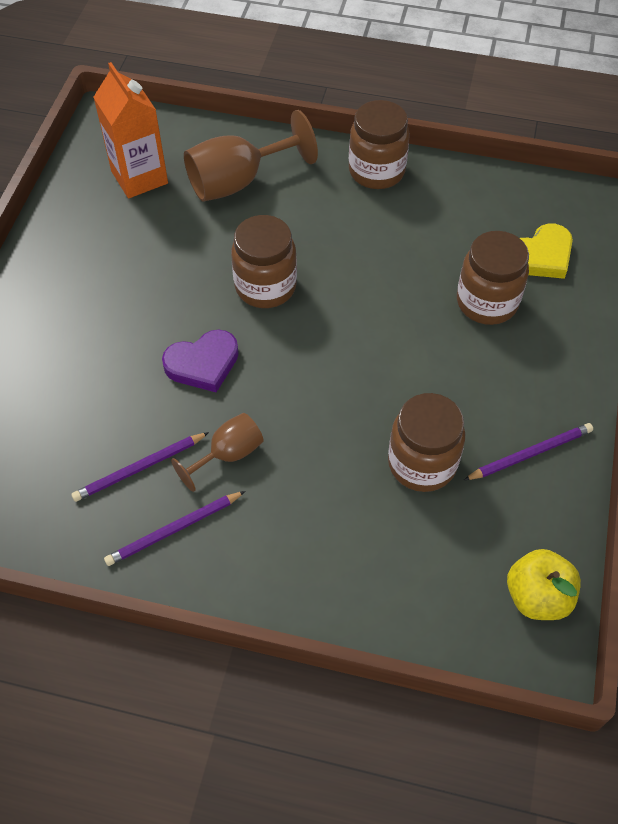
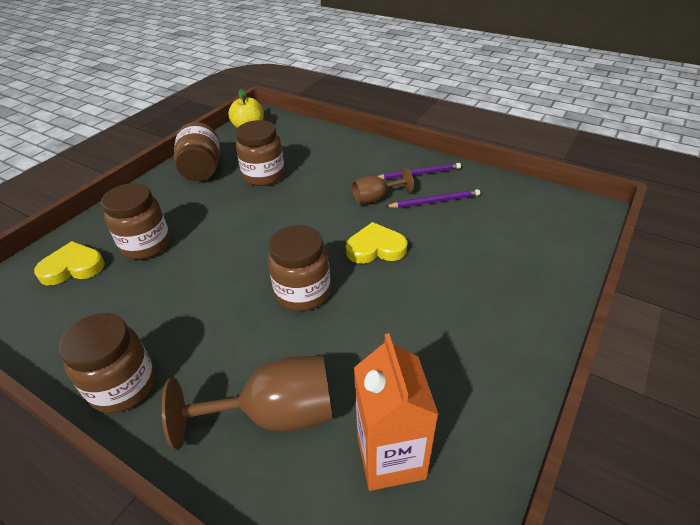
camera: 160 degrees left, 15 degrees down
purple heart [162,329,239,392] -> yellow heart [346,222,407,264]
purple pencil [464,423,593,480] -> brown jar [174,122,219,182]

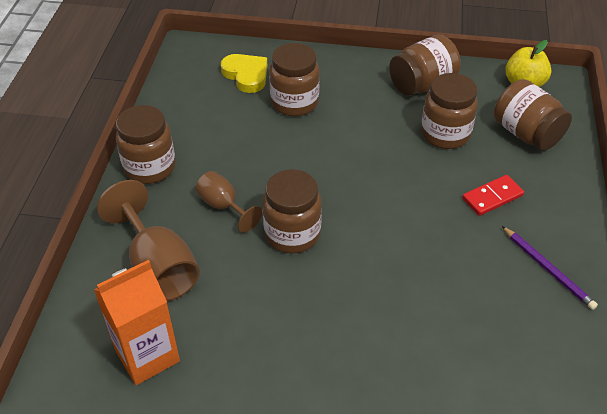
camera: 65 degrees right, 5 degrees up
yellow heart [346,222,407,264] -> none
brown goblet [352,168,414,204] -> brown goblet moved to [196,171,262,233]
purple pencil [385,189,480,208] -> none
none -> red domino [462,175,524,216]
none -> brown jar [494,79,572,151]

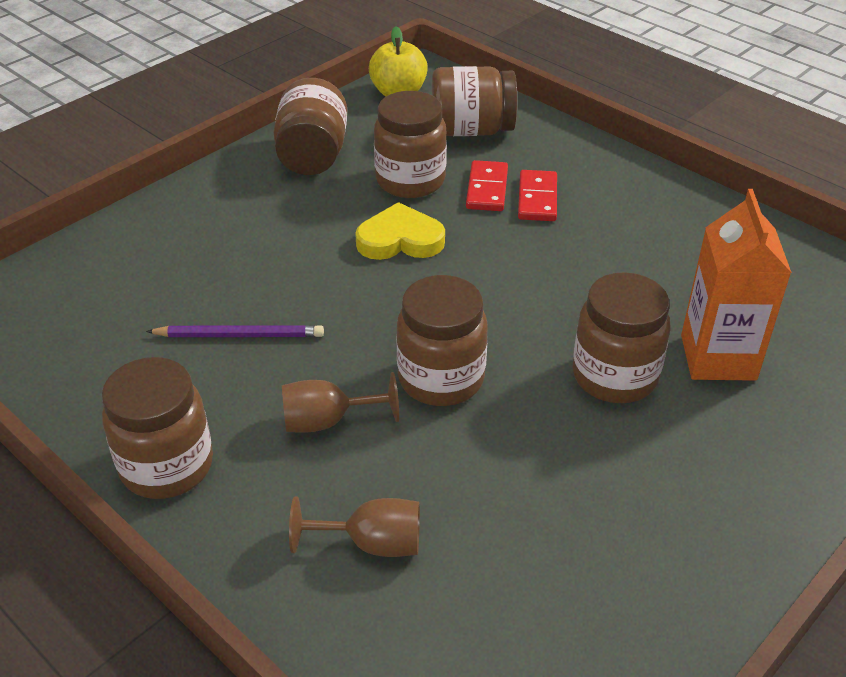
camera: 55 degrees left, 5 degrees down
orange carton [94,260,180,385] -> orange carton moved to [681,189,792,381]
brown goblet [97,180,200,301] -> brown goblet [289,496,420,557], size x0.58
yellow heart [221,54,267,93] -> yellow heart moved to [355,202,445,260]
brown jar [269,43,320,116] -> brown jar moved to [573,272,670,403]
purple pencil [502,226,598,310] -> purple pencil moved to [146,325,324,337]
none -> red domino [466,160,508,211]

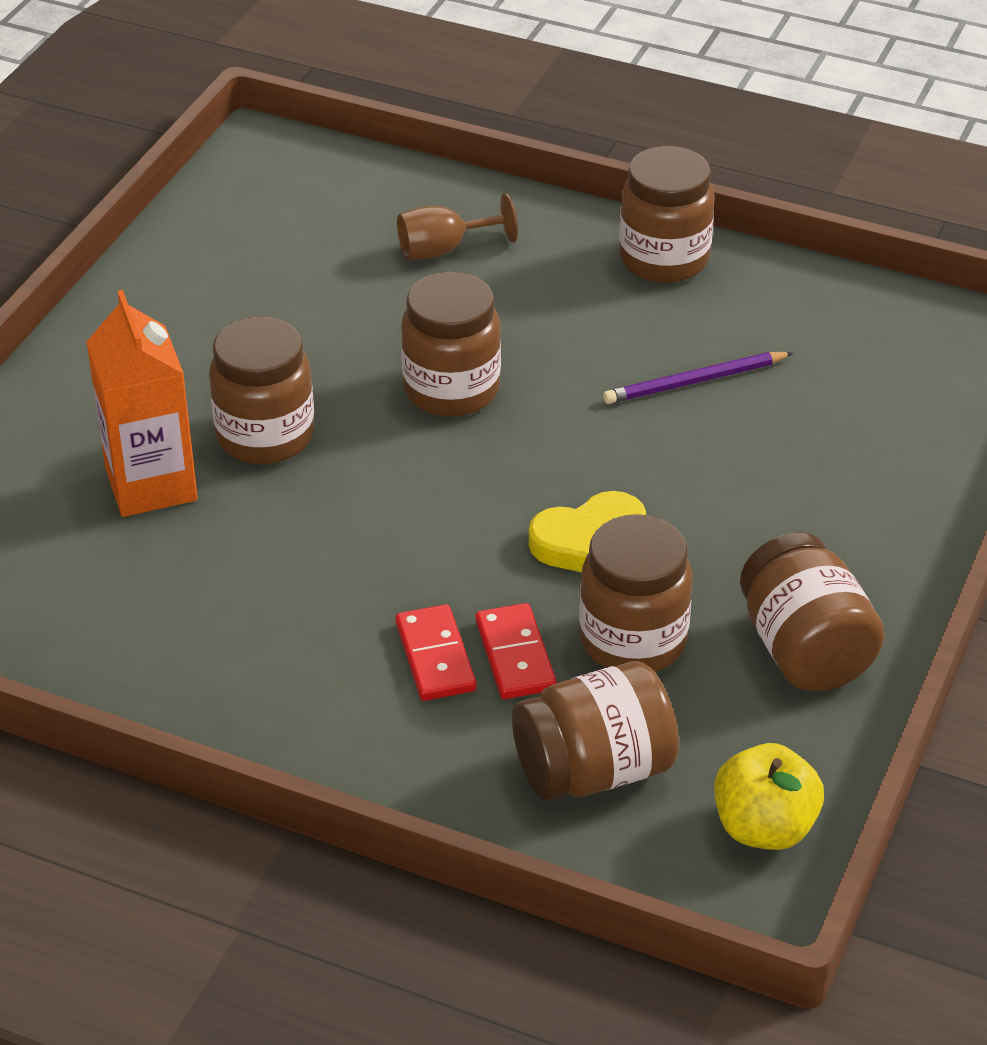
camera: 160 degrees right, 0 degrees up
brown goblet [282,372,399,433] -> none

